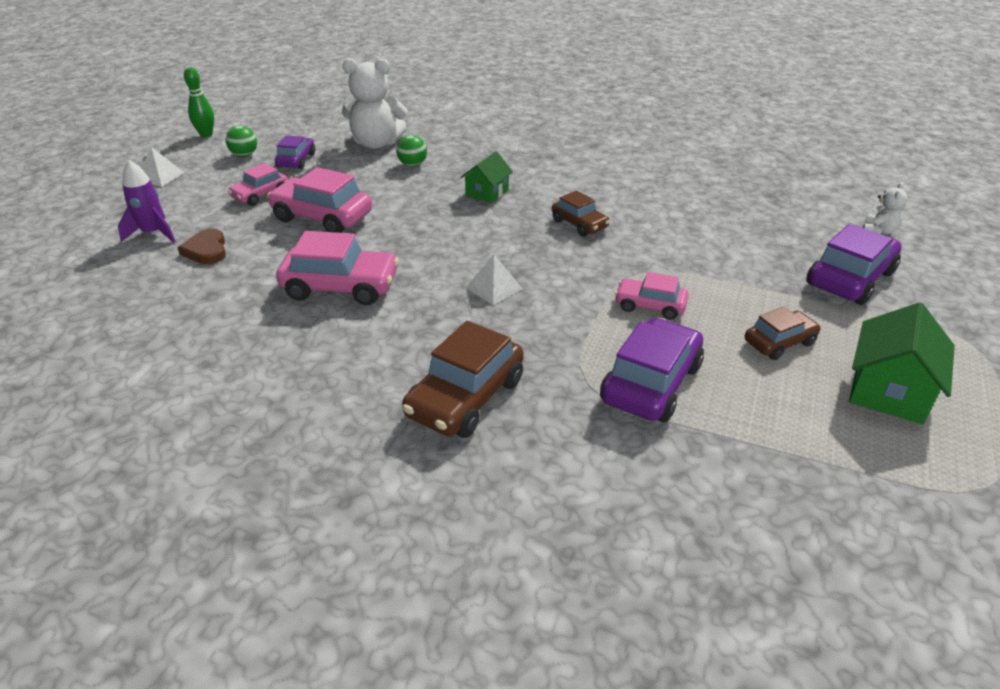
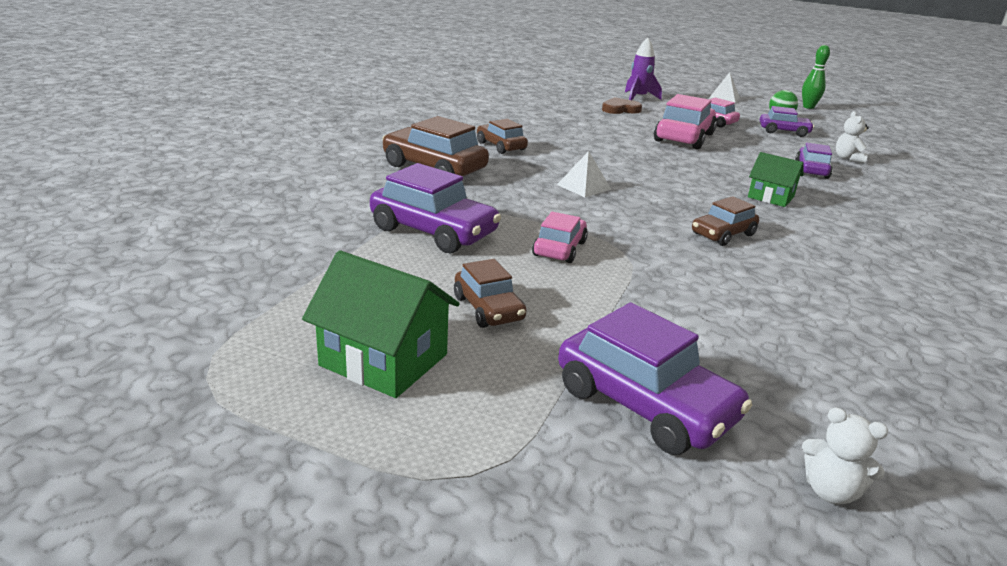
camera: 90 degrees right, 10 degrees down
pink car [276,231,399,305] -> none
white teddy bear [342,58,407,149] -> white teddy bear [836,111,869,163], size x0.48
green ball [396,135,427,167] -> purple car [795,143,832,179]
none -> brown car [477,119,528,154]

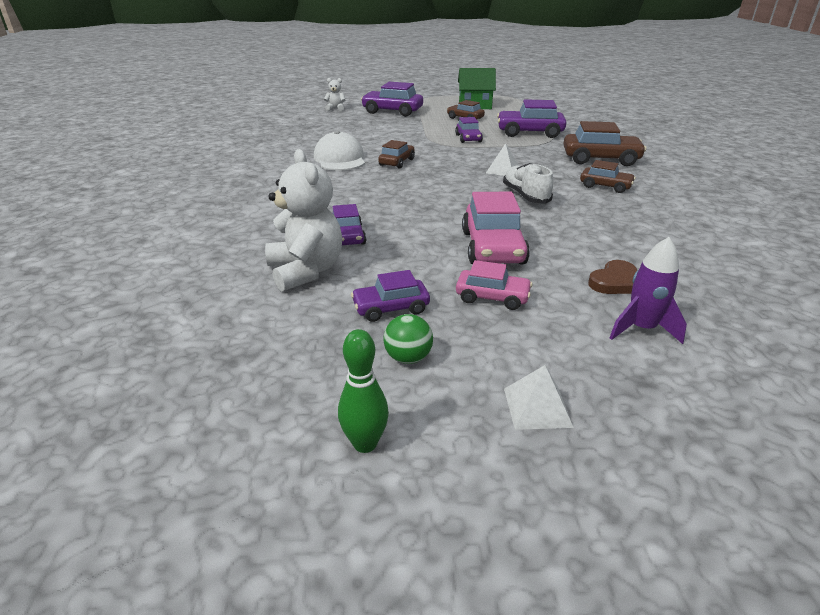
camera: 155 degrees right, 5 degrees up
pink car [532,212,588,263] -> purple car [455,117,483,143]
green house [748,152,804,207] -> none
white teddy bear [836,111,869,163] -> white teddy bear [265,149,342,291], size x2.07
none -> white cap [314,131,365,171]
none -> white shoe [503,163,553,204]

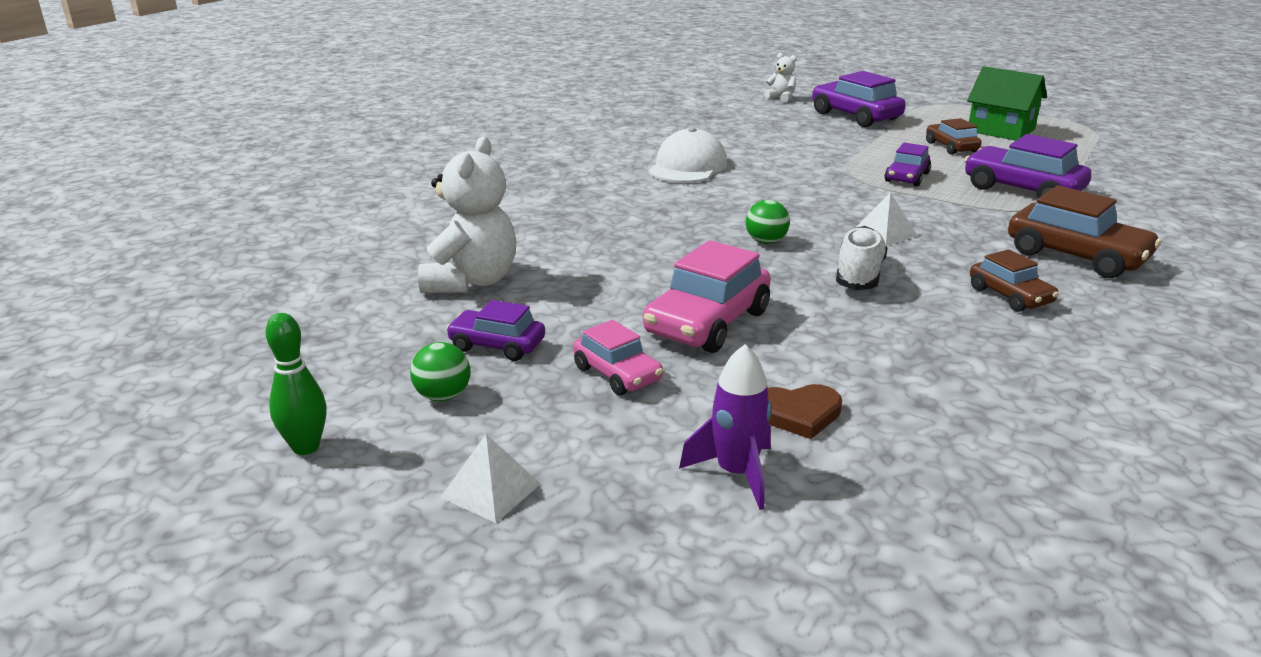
camera: 35 degrees right, 5 degrees down
purple car [333,204,366,245] -> none
brown car [378,140,415,169] -> none
none -> green ball [746,200,790,244]

